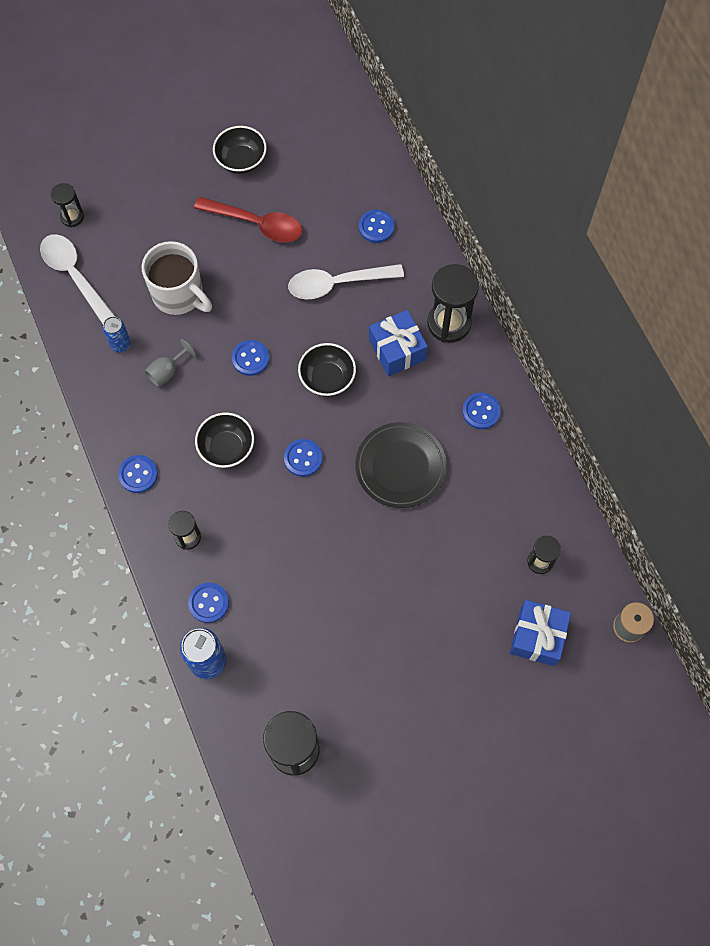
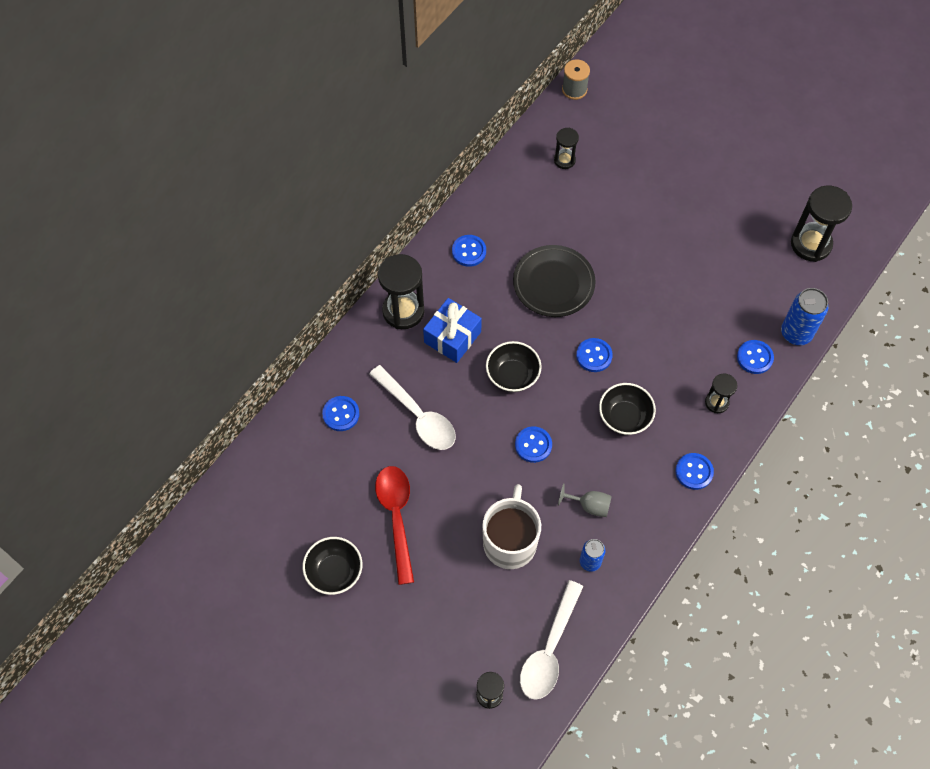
camera: 120 degrees left, 5 degrees down
blue gift [510,600,571,666] -> none

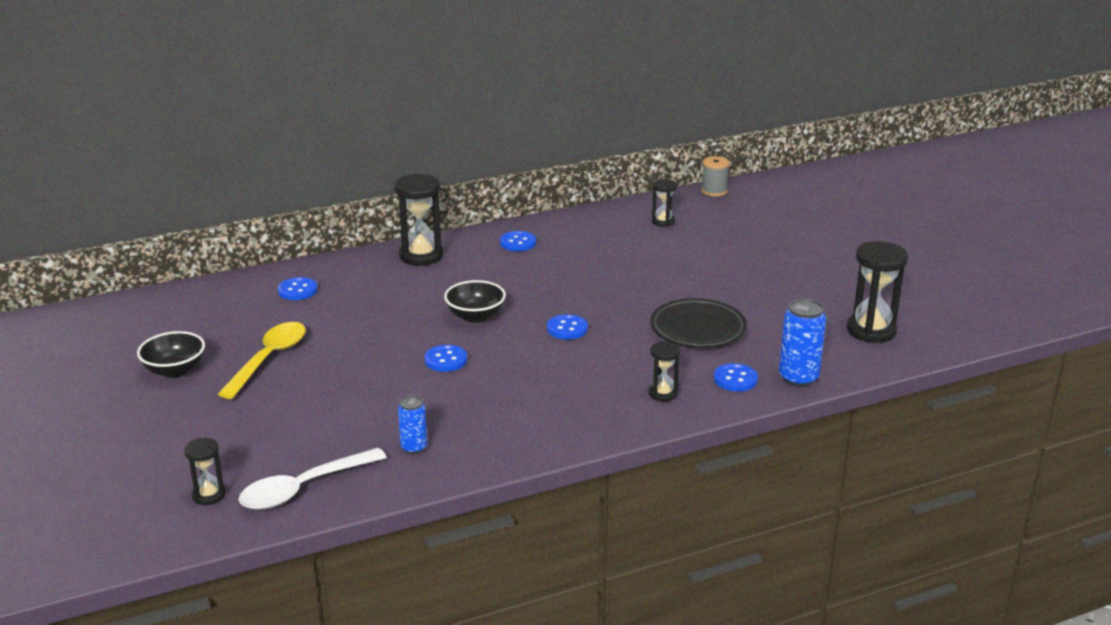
camera: 30 degrees right, 35 degrees down
white spoon [369,365,456,450] -> none
red spoon [375,466,414,585] -> yellow spoon [218,322,306,399]
blue gift [423,298,482,363] -> none
white mug [482,484,541,569] -> none
black plate [513,245,596,317] -> black plate moved to [650,298,747,348]
grey goblet [558,483,612,517] -> none
black bowl [599,383,656,435] -> none
blue button [675,453,714,490] -> none

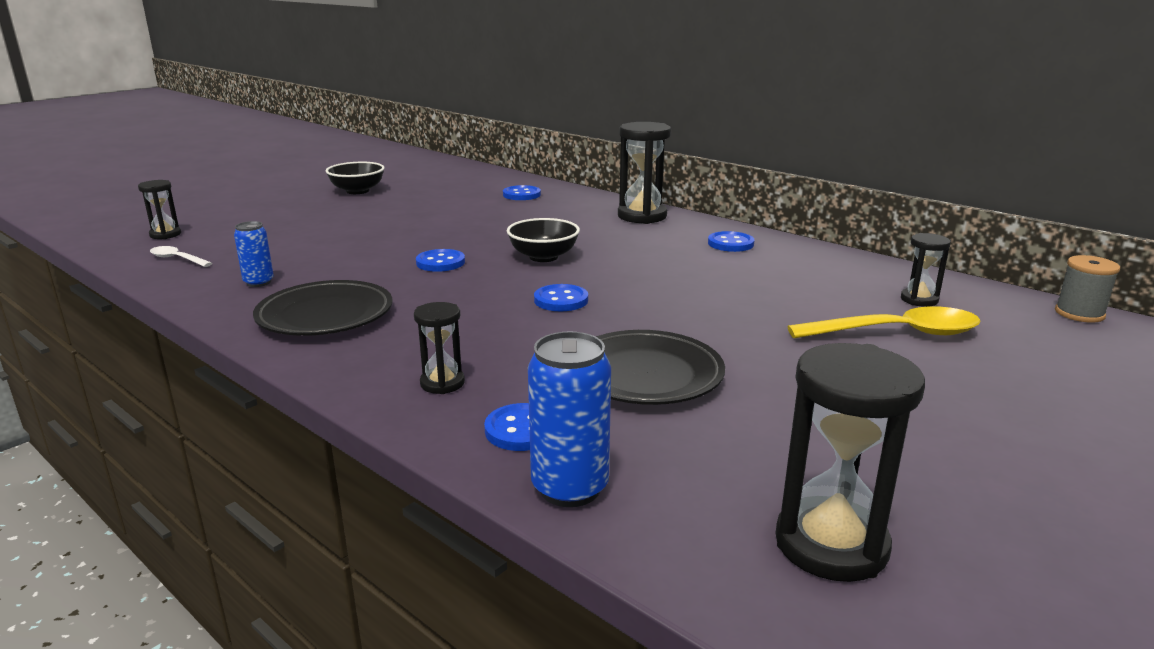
camera: 65 degrees right, 5 degrees down
yellow spoon [218,322,306,399] -> yellow spoon moved to [787,306,981,338]
white spoon [238,448,387,510] -> white spoon [150,246,212,267], size x0.52
none -> black plate [253,280,393,336]

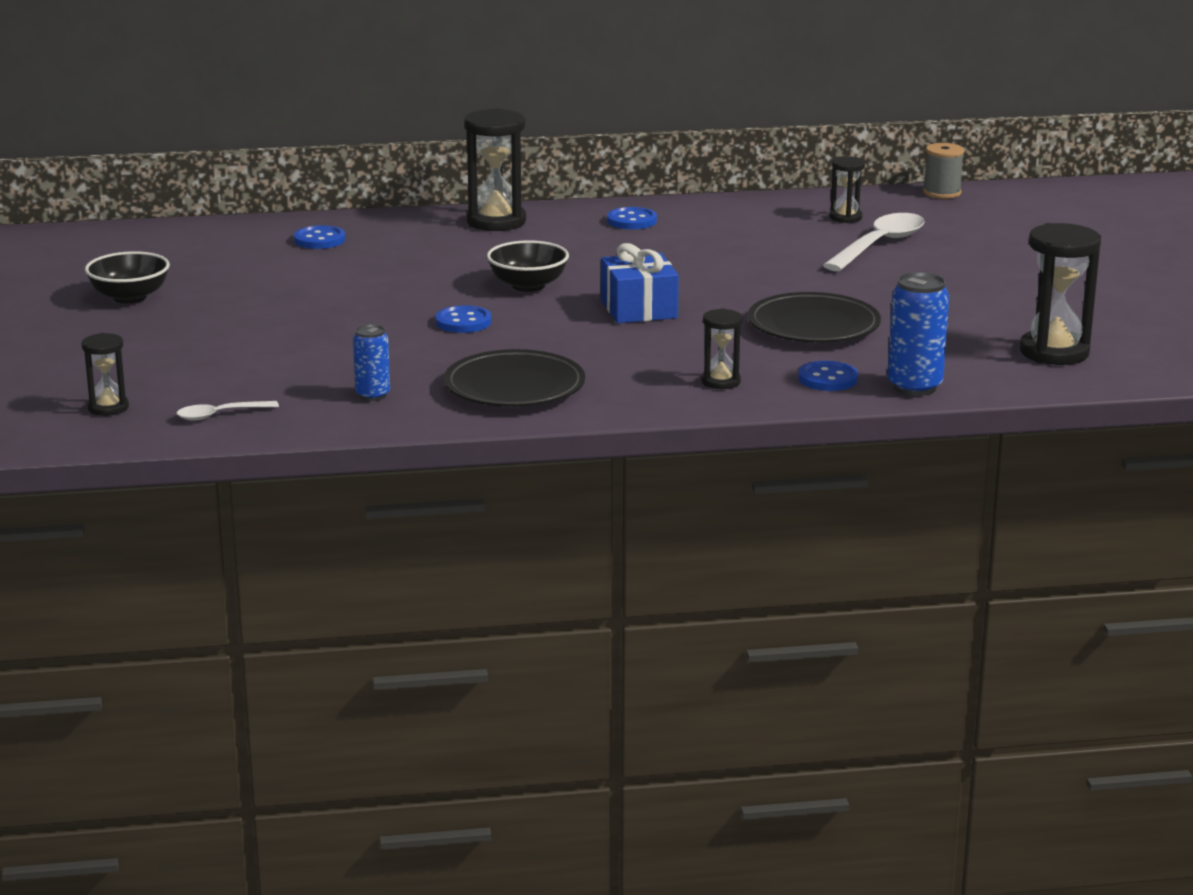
camera: 50 degrees left, 0 degrees up
blue button [534,284,588,311] -> blue gift [601,243,679,323]
yellow spoon [787,306,981,338] -> white spoon [823,213,925,271]

